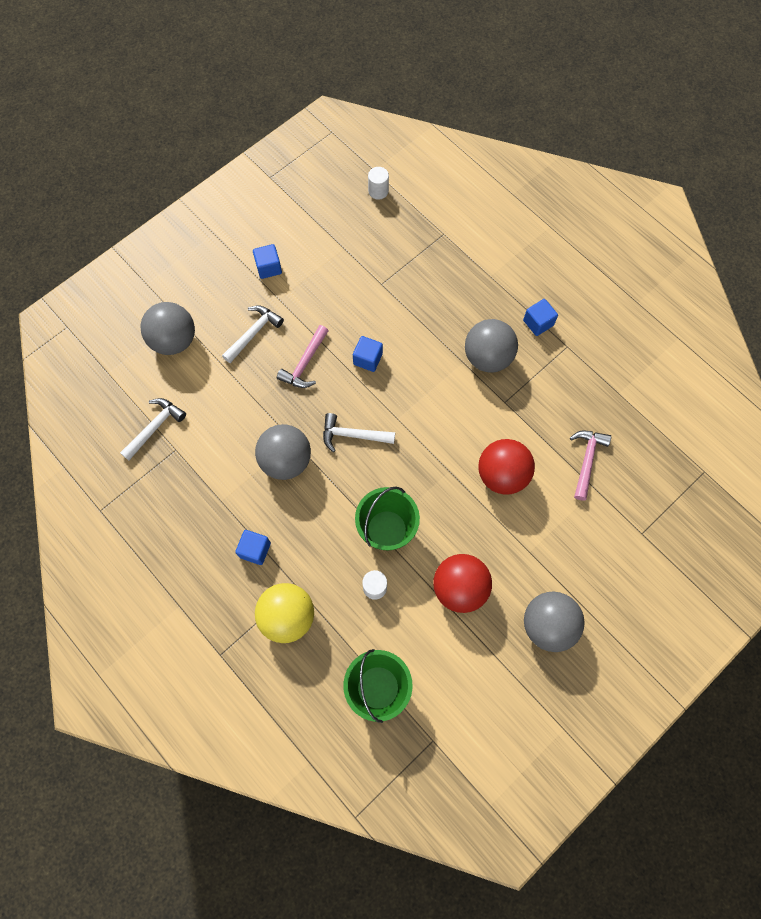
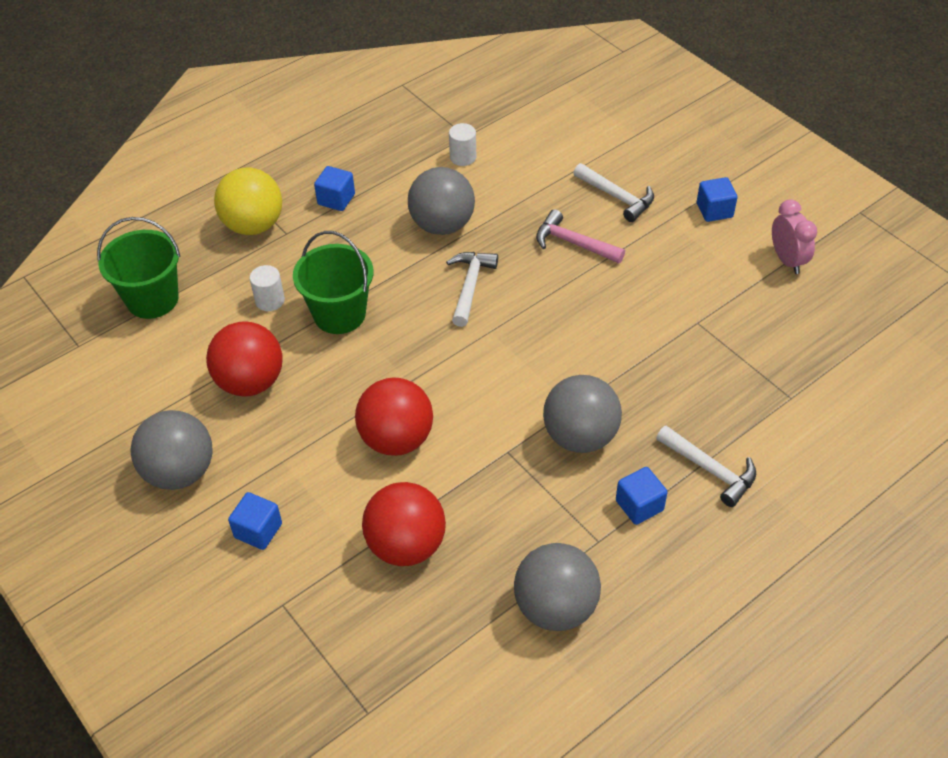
camera: 95 degrees right, 20 degrees down
white hammer [120,398,186,460] -> white hammer moved to [656,426,756,507]
grey ball [140,302,195,355] -> grey ball moved to [514,543,601,631]
blue cube [353,336,383,372] -> blue cube moved to [228,492,282,550]
white cylinder [368,167,389,200] -> white cylinder moved to [449,123,476,166]
pink hammer [570,430,611,501] -> red ball [362,482,446,566]
none -> pink clock [772,199,817,274]

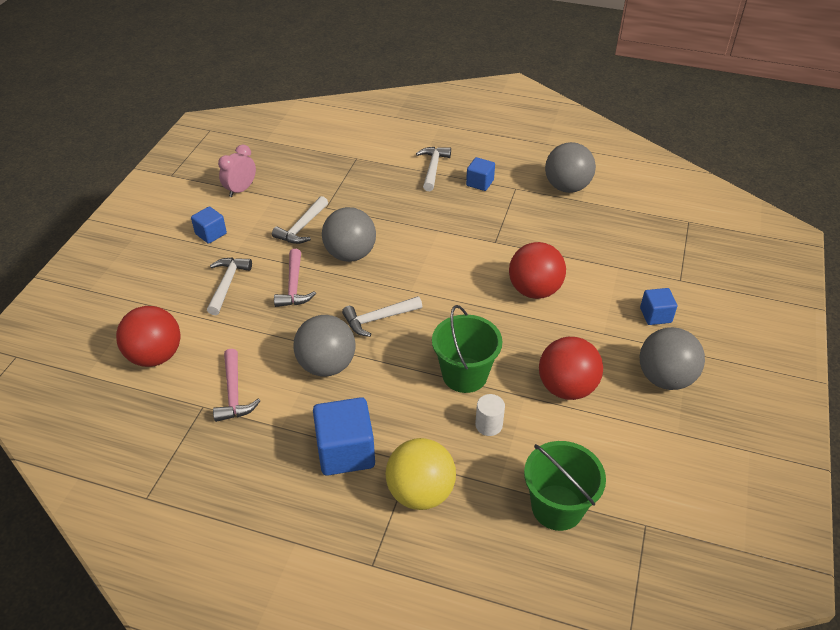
camera: 125 degrees left, 5 degrees down
blue cube [314,166,355,211] -> blue cube [313,397,375,476], size x1.75
red ball [362,482,446,566] -> red ball moved to [116,306,180,367]
white cylinder [449,123,476,166] -> pink hammer [213,349,261,422]
grey ball [543,375,622,453] -> grey ball moved to [322,207,376,262]
none -> white hammer [272,196,328,244]

